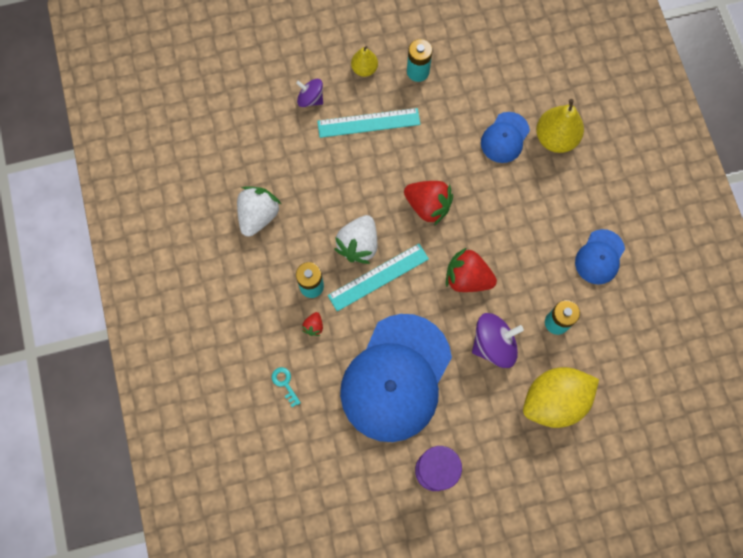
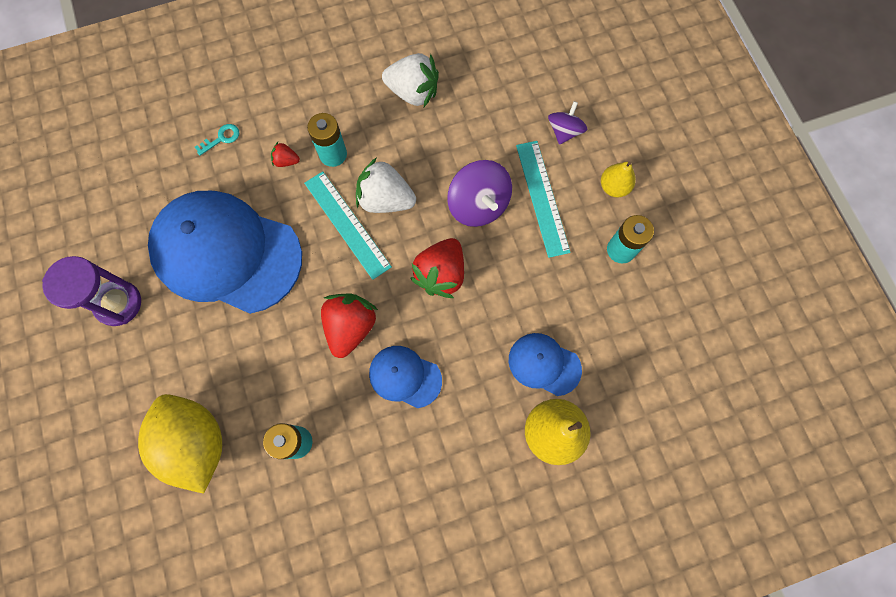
camera: 85 degrees right, 0 degrees up
purple spinning top [472,313,524,368] -> purple spinning top moved to [447,160,512,227]
blue cap [575,229,625,285] -> blue cap moved to [369,346,442,408]

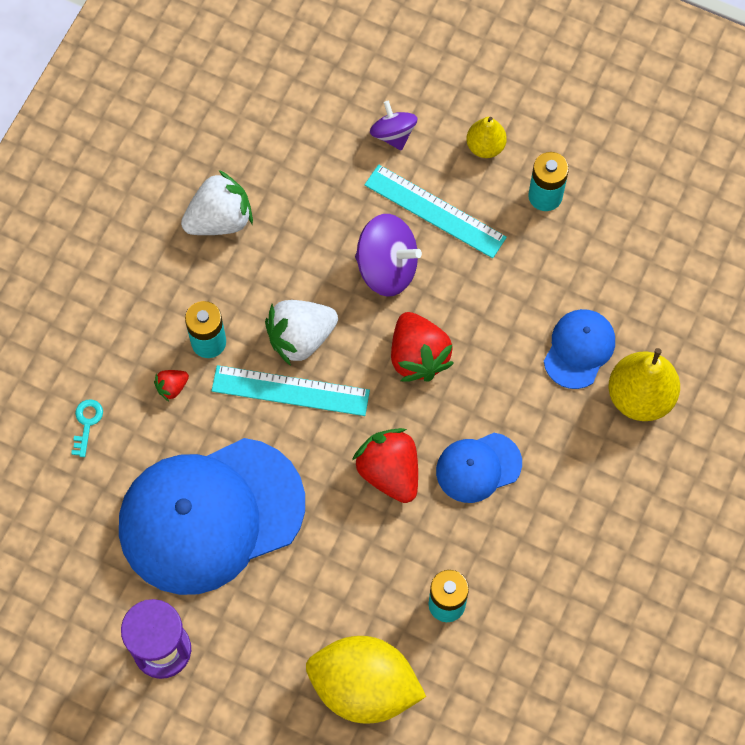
camera: 45 degrees left, 5 degrees down
blue cap [509,333,582,396] -> blue cap turned 135 degrees clockwise [544,309,615,389]

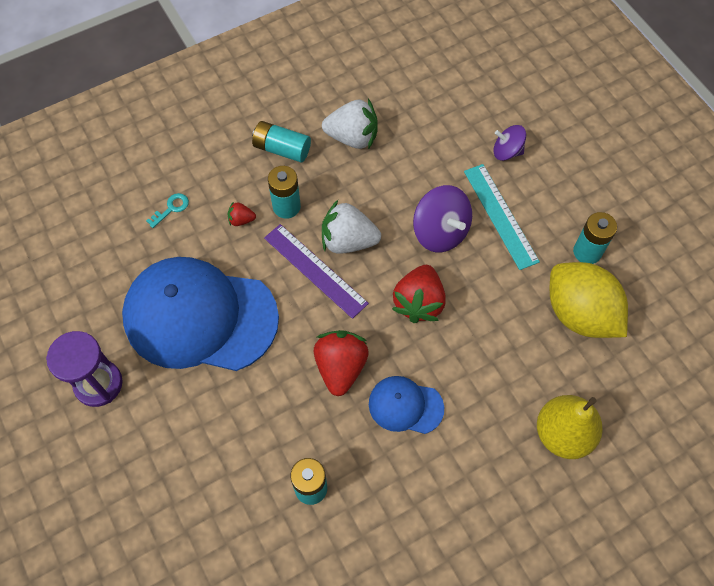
camera: 35 degrees right, 5 degrees down
turquoise ruler [211,365,370,416] -> purple ruler [264,224,369,319]
yellow lemon [306,636,426,724] -> yellow lemon moved to [550,262,628,338]
purple spinning top [370,101,418,151] -> purple spinning top turned 90 degrees counterclockwise [493,125,526,161]
yellow pear [466,117,507,158] -> none
blue cap [544,309,615,389] -> none
none -> turquoise battery [252,121,311,163]

